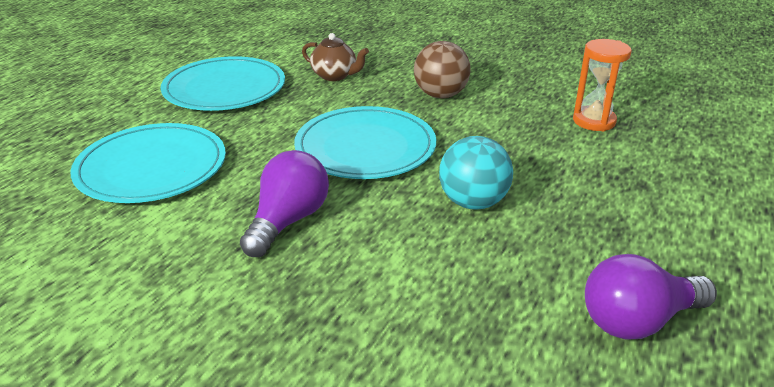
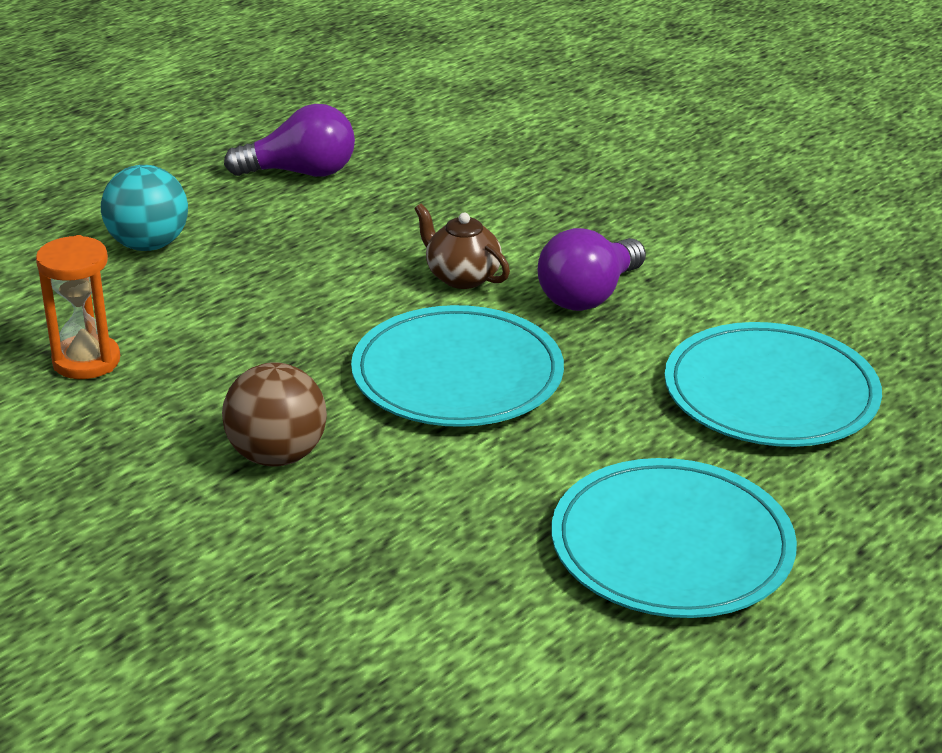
camera: 165 degrees left, 0 degrees up
brown teapot [302,33,369,81] -> brown teapot moved to [414,204,510,289]
turquoise ball [439,136,513,210] -> turquoise ball moved to [101,165,188,251]

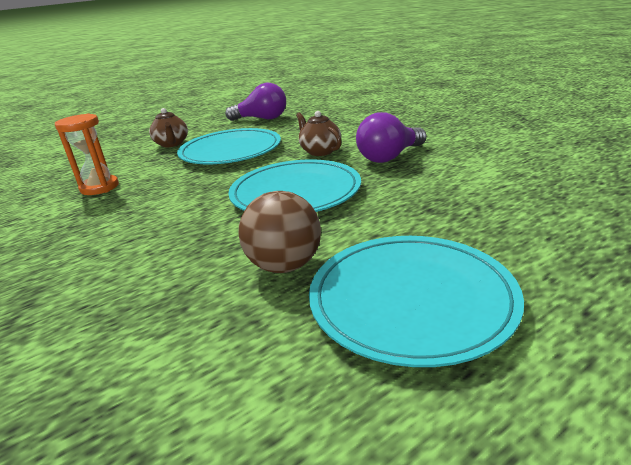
camera: 15 degrees right, 5 degrees down
turquoise ball [101,165,188,251] -> brown teapot [149,108,188,147]
brown ball [222,362,327,467] -> brown ball moved to [239,191,321,273]
turquoise plate [665,322,882,447] -> turquoise plate moved to [177,128,281,164]

